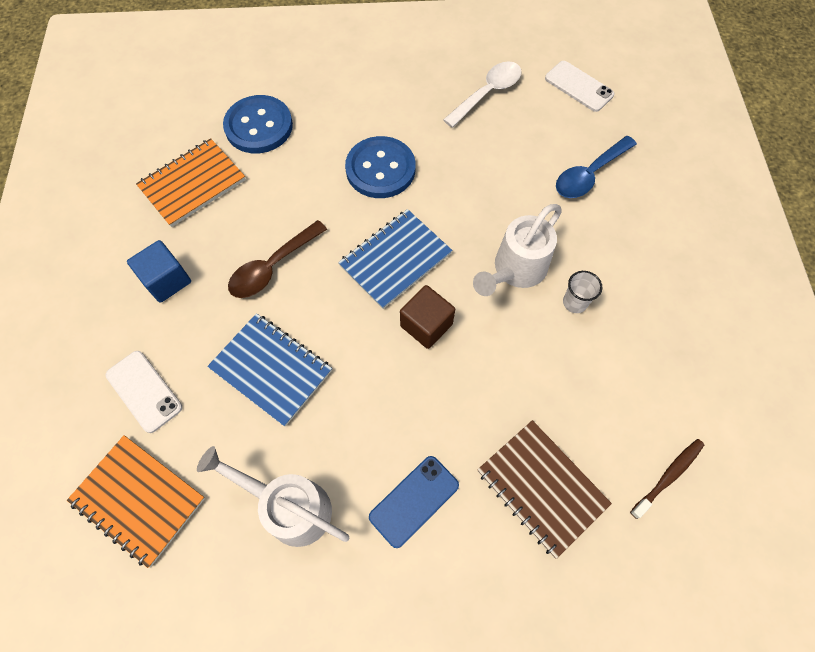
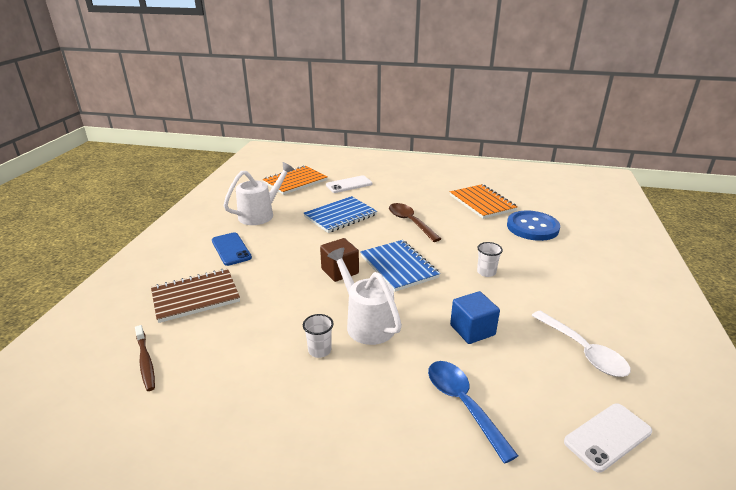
camera: 105 degrees right, 35 degrees down
blue cube [127,240,191,303] -> blue cube moved to [450,291,500,344]
blue button [345,136,416,198] -> white cup [477,242,503,277]

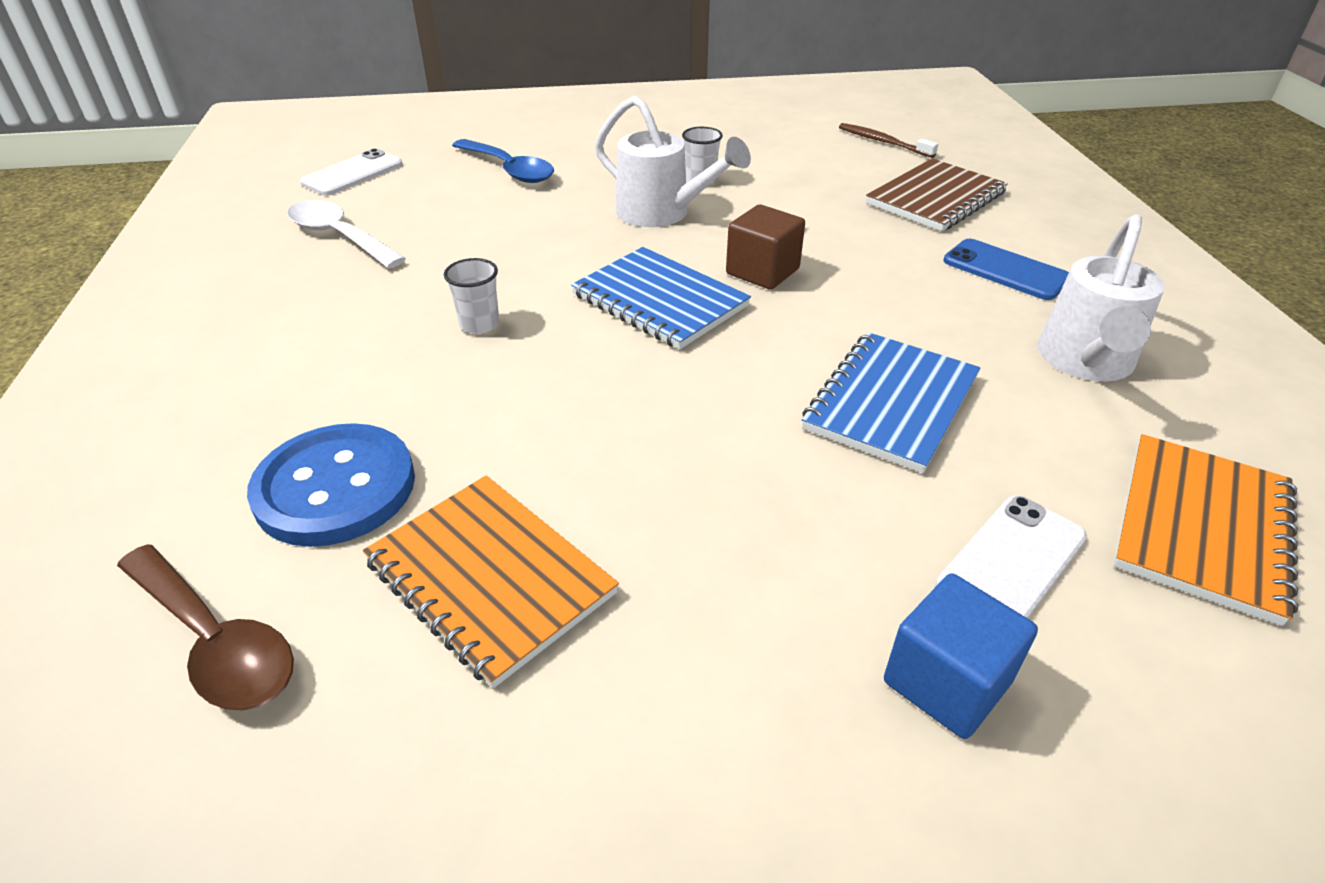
camera: 160 degrees right, 10 degrees up
brown spoon [389,203,441,242] -> brown spoon moved to [117,544,294,711]
blue cube [450,291,500,344] -> blue cube moved to [884,573,1038,739]

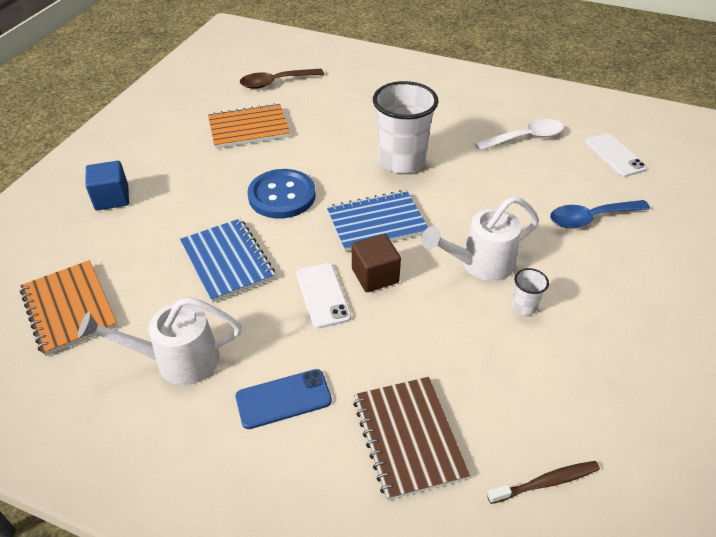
camera: 120 degrees right, 5 degrees up
blue button [247,423,415,547] -> blue button moved to [247,169,316,219]
white cup [444,258,499,334] -> white cup [373,81,438,173], size x2.31
white phone [935,496,1087,618] -> white phone moved to [296,263,351,329]
white watering can [1038,214,1165,381] -> white watering can turned 60 degrees counterclockwise [78,297,241,385]

